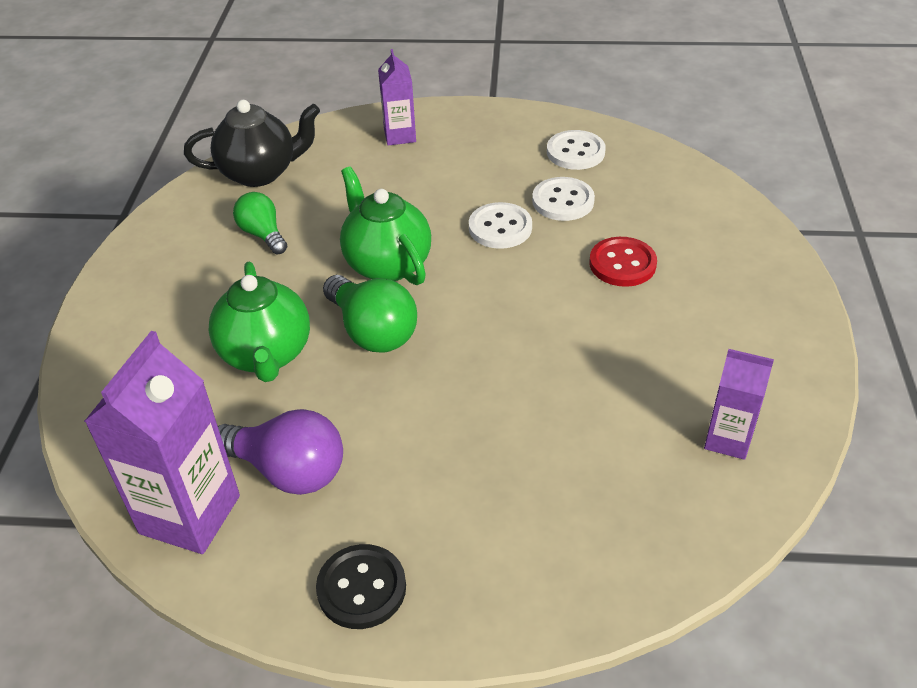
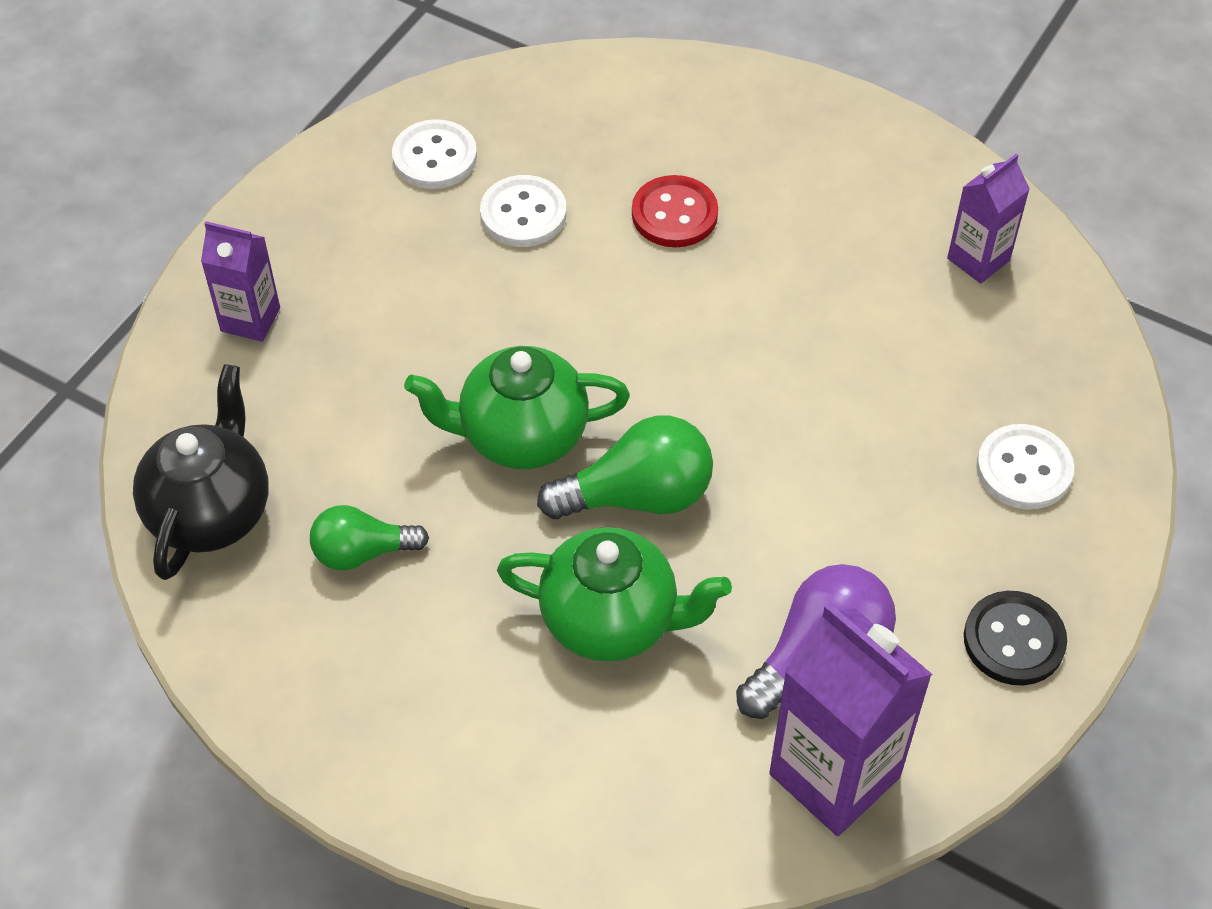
camera: 65 degrees left, 10 degrees up
white button [469,202,532,249] -> white button moved to [976,424,1074,509]

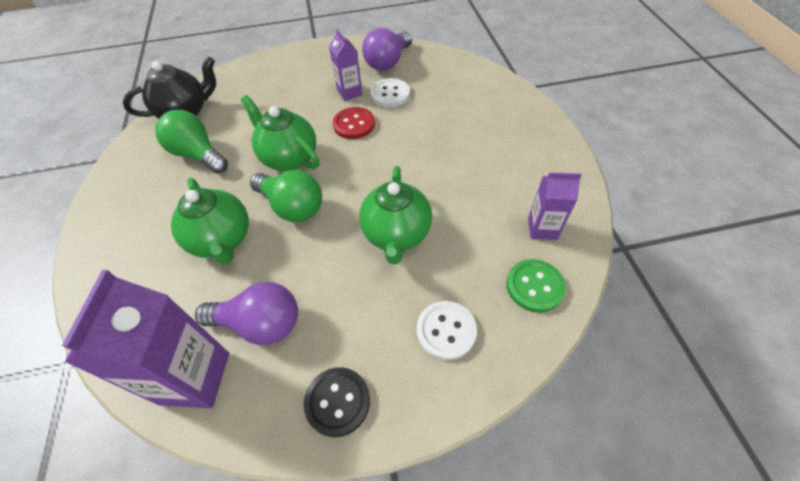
camera: 50 degrees right, 0 degrees up
purple carton [201,221,280,342] -> purple carton moved to [329,29,363,101]
green light bulb [310,505,429,570] -> green light bulb [155,110,228,174], size x1.54
white button [392,119,477,189] -> purple light bulb [362,28,412,71]
red button [632,175,718,247] -> red button moved to [333,107,375,139]
none -> green teapot [359,166,432,264]
none -> green button [506,259,566,313]

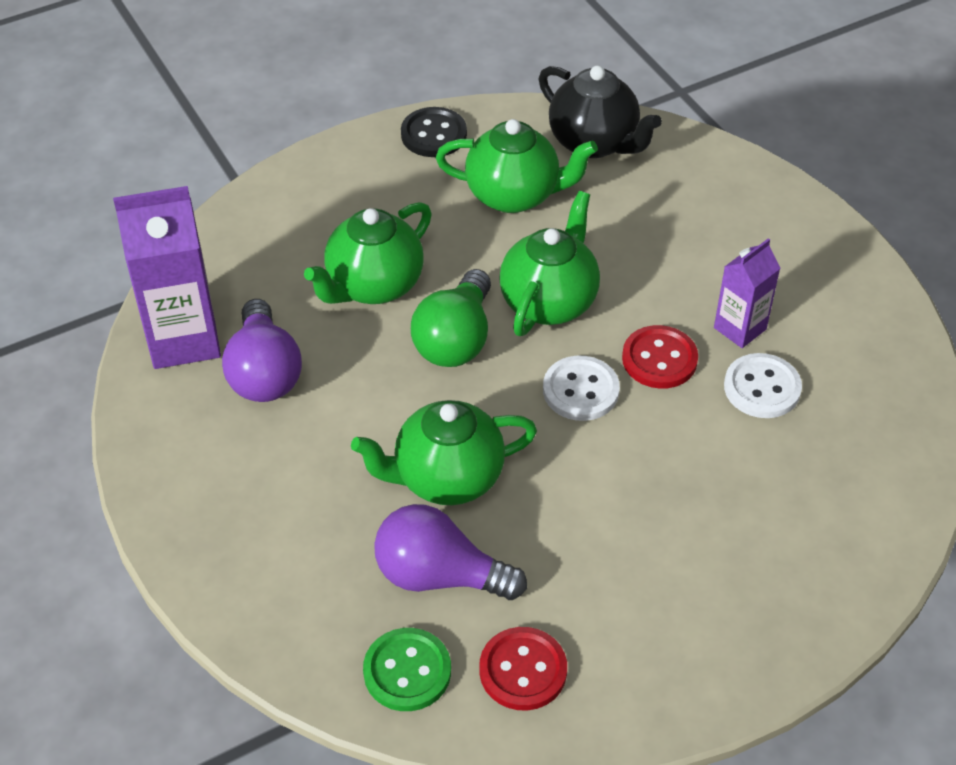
camera: 70 degrees right, 5 degrees down
green light bulb [155,110,228,174] -> green teapot [436,119,598,213]
black button [304,367,370,437] -> black button moved to [401,107,467,157]
purple light bulb [362,28,412,71] -> purple light bulb moved to [374,504,527,600]
white button [417,301,477,360] -> white button moved to [543,356,620,421]
purple carton [528,172,582,240] -> red button [479,627,567,710]

